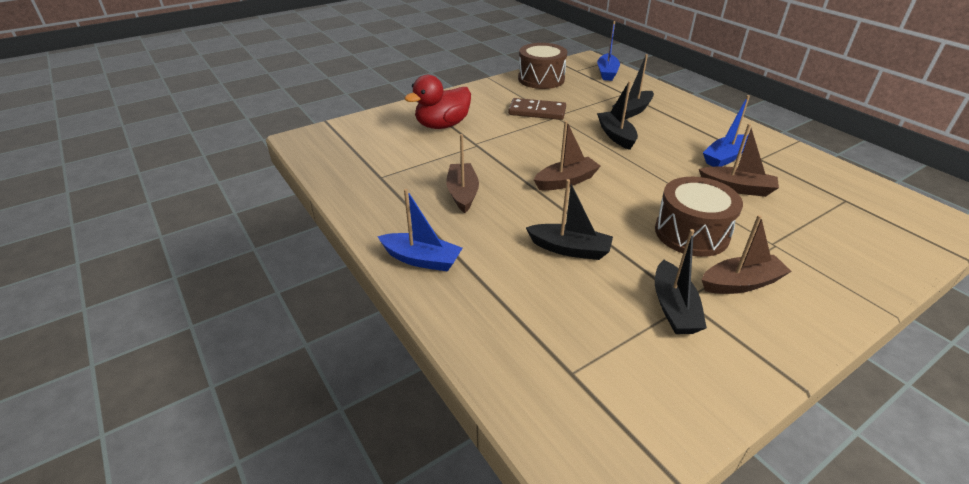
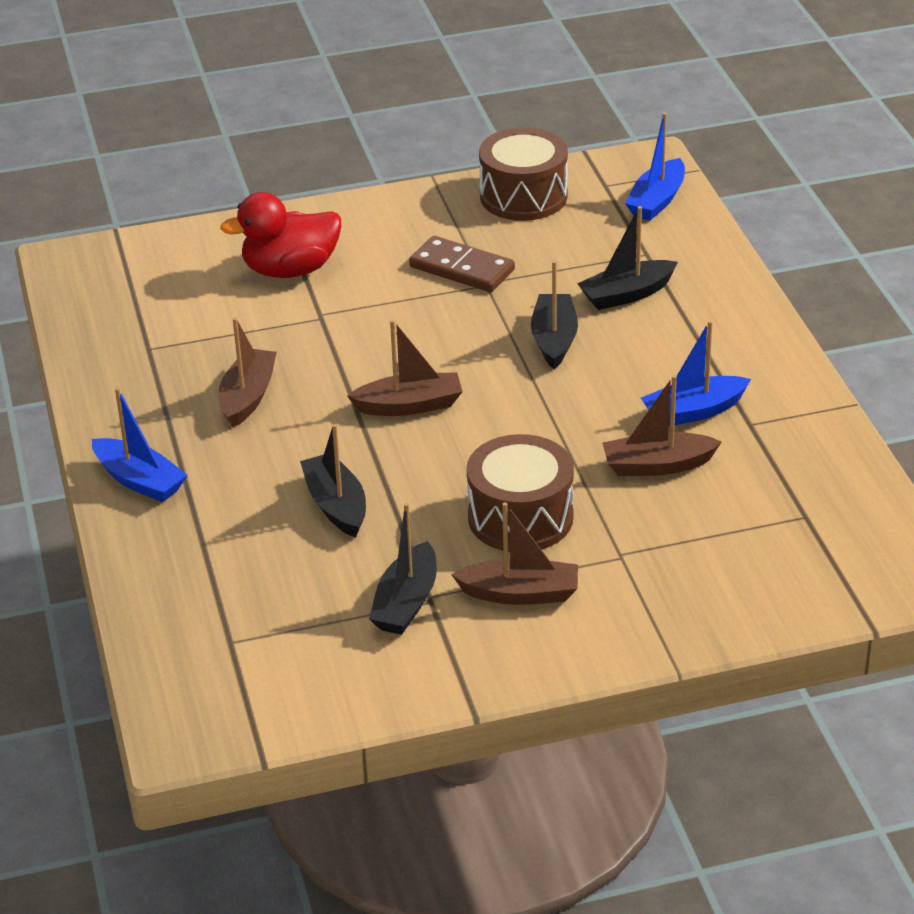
camera: 20 degrees right, 0 degrees up
black boat [526,179,613,260] -> black boat turned 150 degrees counterclockwise [300,424,366,538]
brown boat [699,124,779,197] -> brown boat turned 135 degrees clockwise [602,375,722,476]

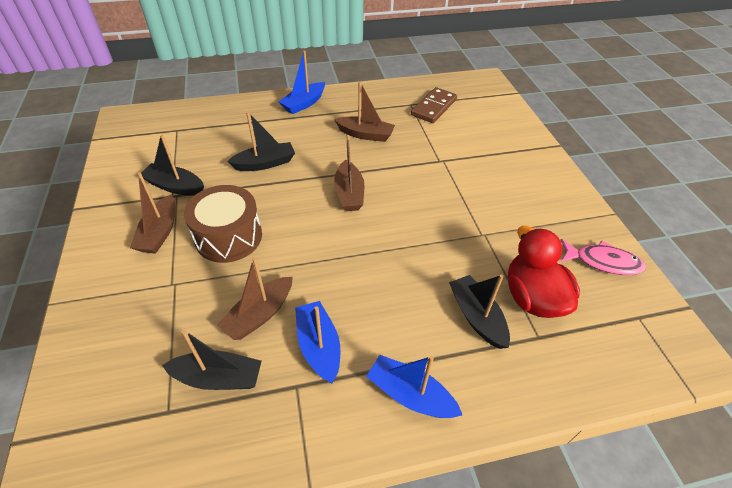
camera: 90 degrees right, 10 degrees up
red duck [220,192,341,278] -> red duck moved to [508,226,580,318]
brown domino [409,236,515,292] -> brown domino moved to [411,87,457,123]
brown drum [479,127,568,221] -> pink fish [561,239,646,275]
black boat [531,261,578,369] -> black boat moved to [162,330,261,390]
brown boat [602,375,722,476] -> brown boat turned 135 degrees counterclockwise [217,257,293,340]
blue boat [625,113,685,221] -> blue boat moved to [366,355,462,418]

